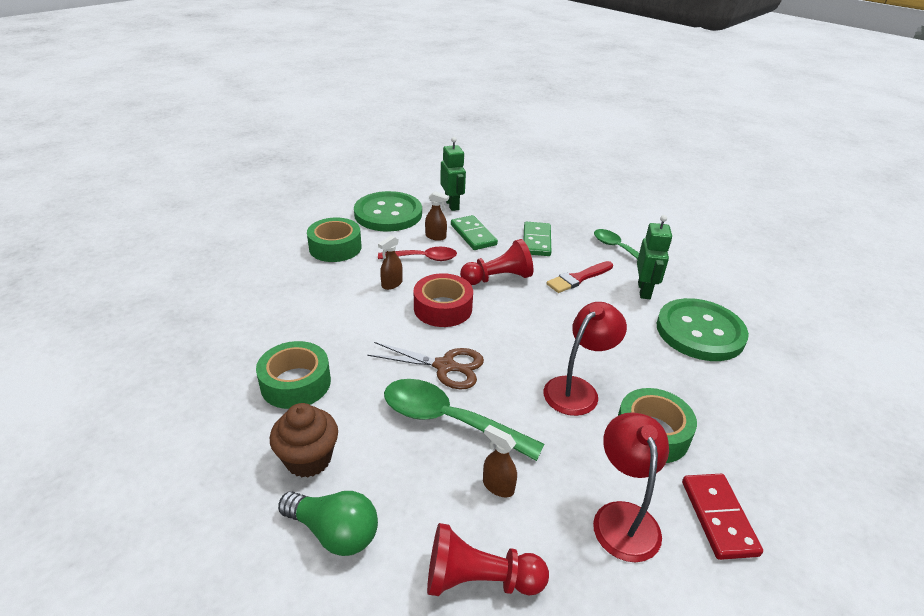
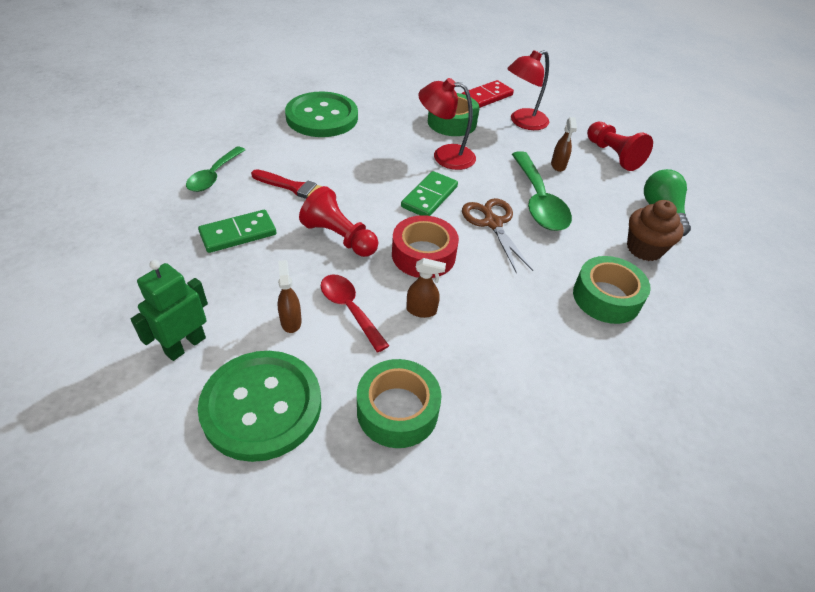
camera: 125 degrees left, 10 degrees up
green domino [451,215,498,250] -> green domino moved to [401,171,458,216]
green robot [637,215,672,299] -> none

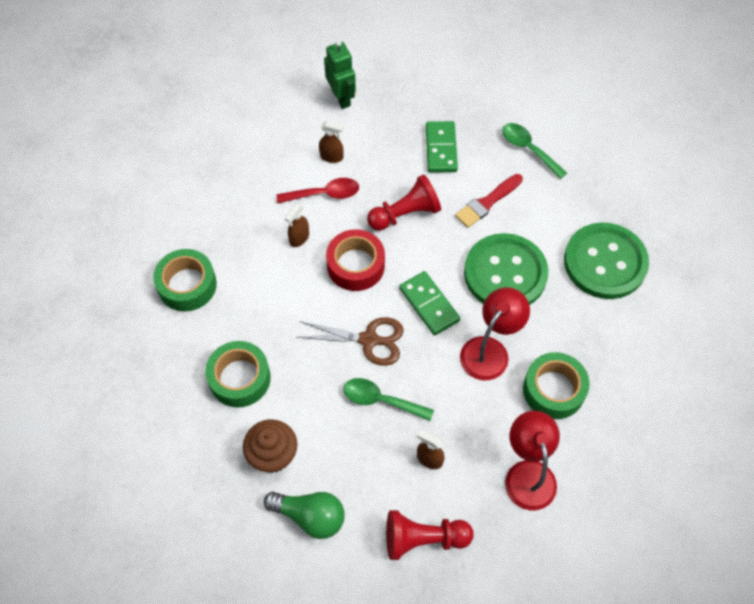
camera: 120 degrees right, 15 degrees up
green button [198,351,321,462] -> green button moved to [464,233,548,305]
green tape [357,359,441,448] -> green tape moved to [153,249,217,311]
red domino [462,80,514,108] -> none
green spoon [512,151,572,231] -> green spoon [343,378,434,421], size x0.64

